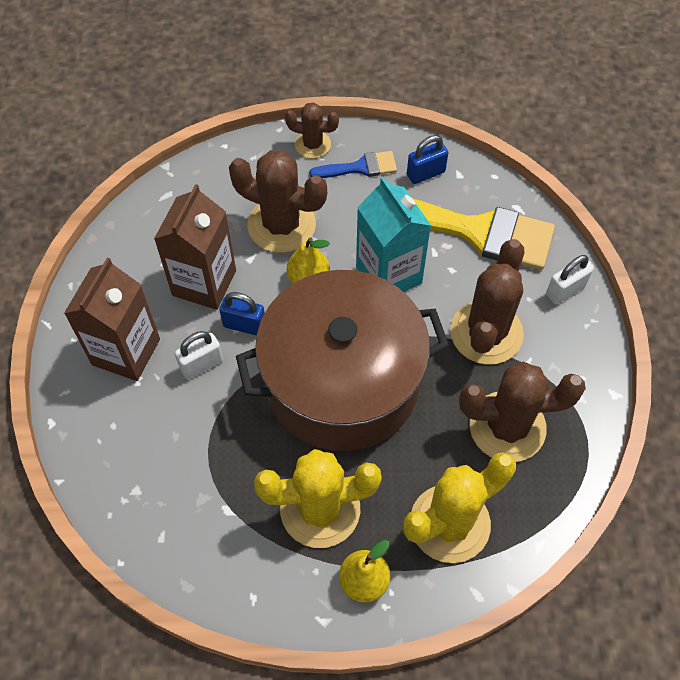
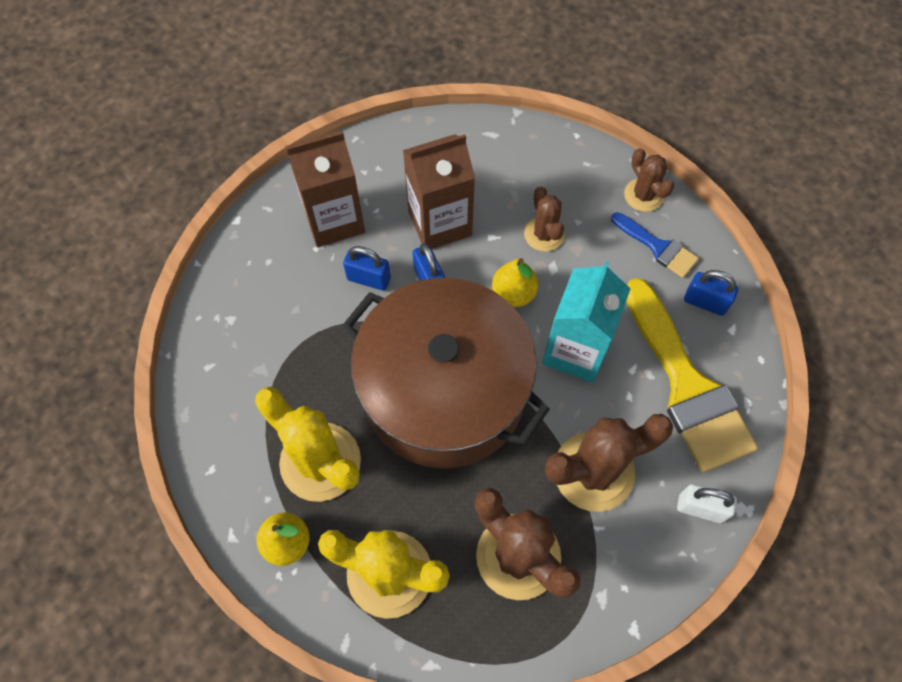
camera: 50 degrees right, 5 degrees up
white padlock [175,331,223,380] -> blue padlock [343,246,391,291]
brown cactus [229,150,327,253] -> brown cactus [524,186,565,252], size x0.56

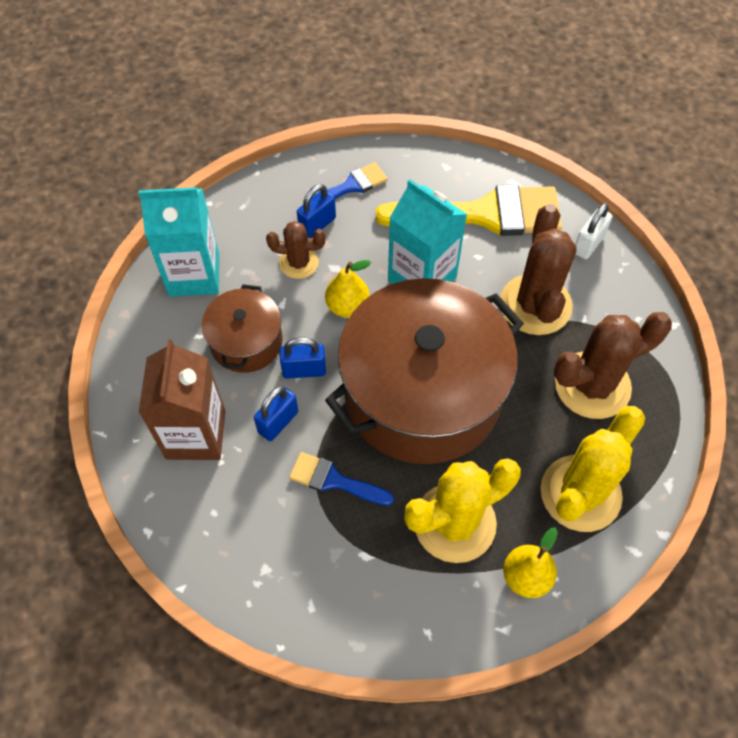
camera: 70 degrees left, 5 degrees down
brown carton [403,134,475,249] -> brown pot [202,284,283,373]
brown cactus [624,148,674,212] -> none
blue padlock [684,270,738,316] -> blue padlock moved to [297,184,336,238]
none -> turquoise carton [139,187,219,297]
none -> blue brush [289,452,394,506]

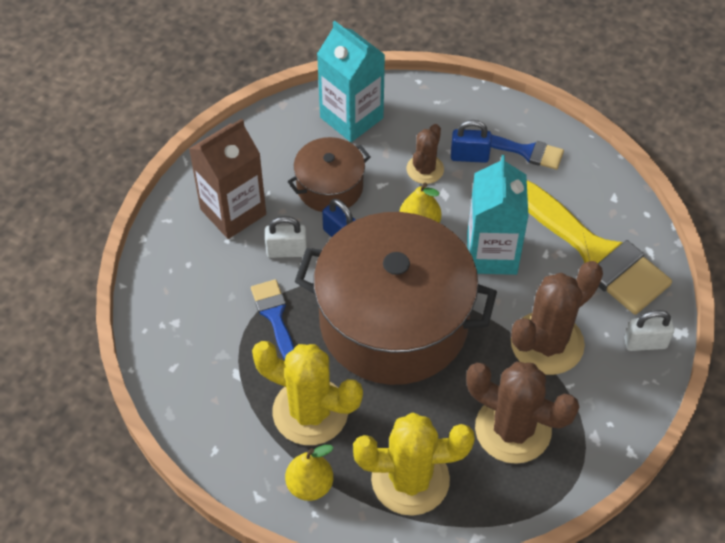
camera: 50 degrees right, 5 degrees down
blue padlock [254,386,298,441] -> white padlock [265,216,307,258]
brown cactus [266,221,326,279] -> brown cactus turned 60 degrees clockwise [407,124,444,184]

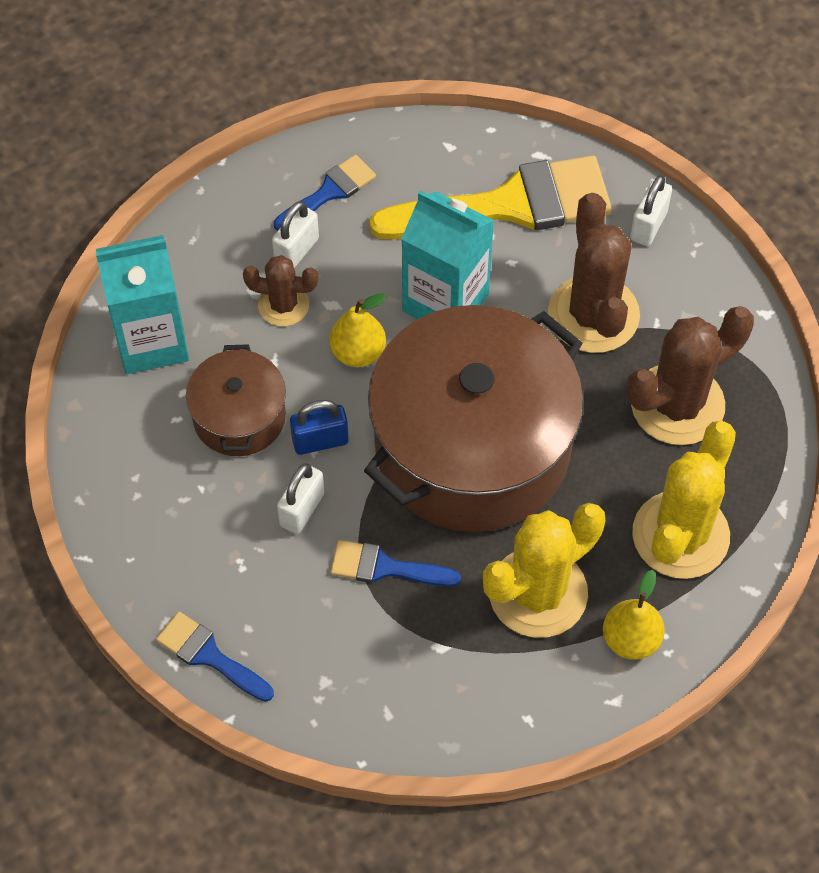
camera: 60 degrees left, 5 degrees up
brown carton [189,119,266,239] -> none
brown cactus [407,124,444,184] -> brown cactus turned 45 degrees counterclockwise [243,255,318,326]
blue padlock [451,120,492,163] -> white padlock [272,201,319,268]
none -> blue brush [156,612,274,702]

